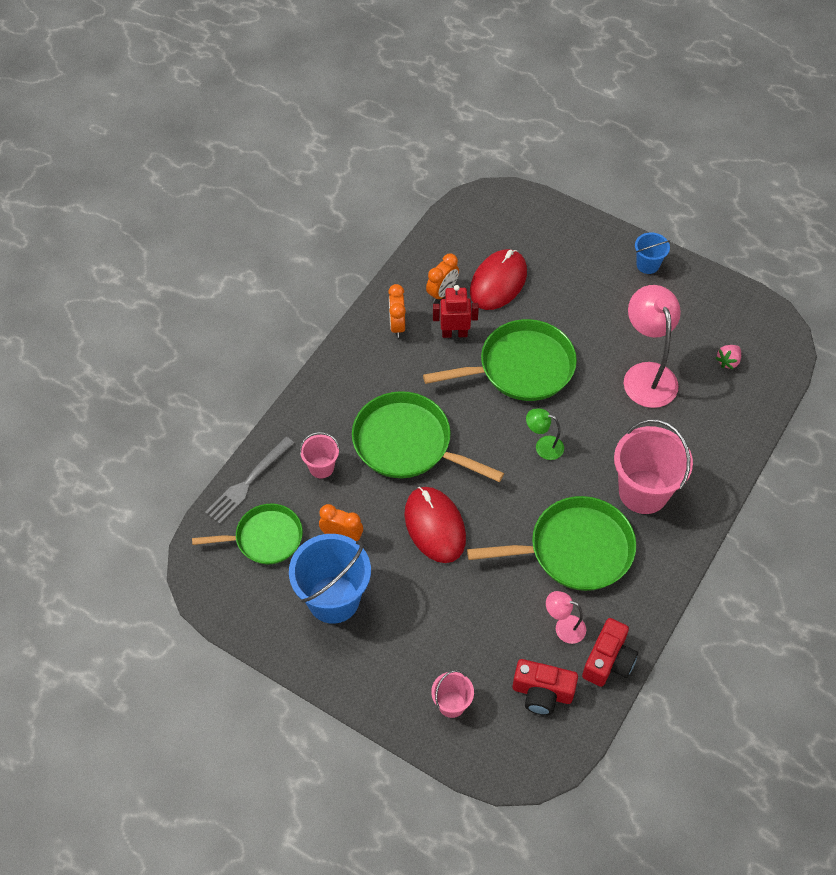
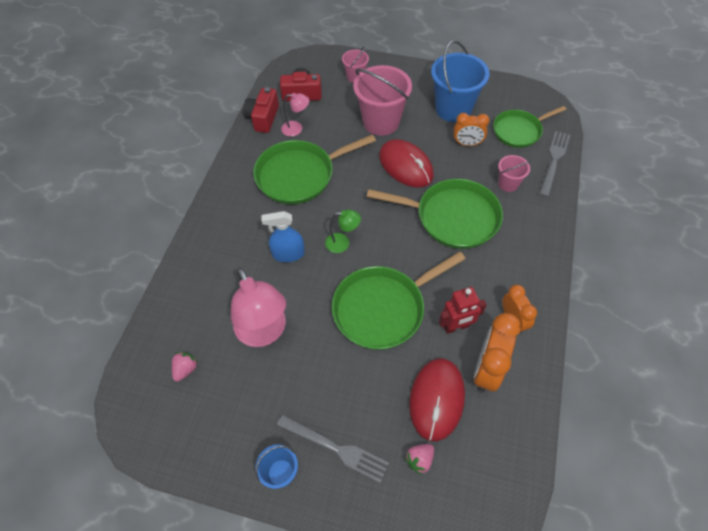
camera: 165 degrees right, 0 degrees up
orange clock [426,254,459,302] -> orange clock [474,313,521,393], size x1.57
pink bucket [614,419,693,514] -> pink bucket moved to [353,65,412,136]
none -> blue spray bottle [261,211,305,262]
none -> grey fork [277,415,389,483]
none -> pink strawberry [405,444,434,475]

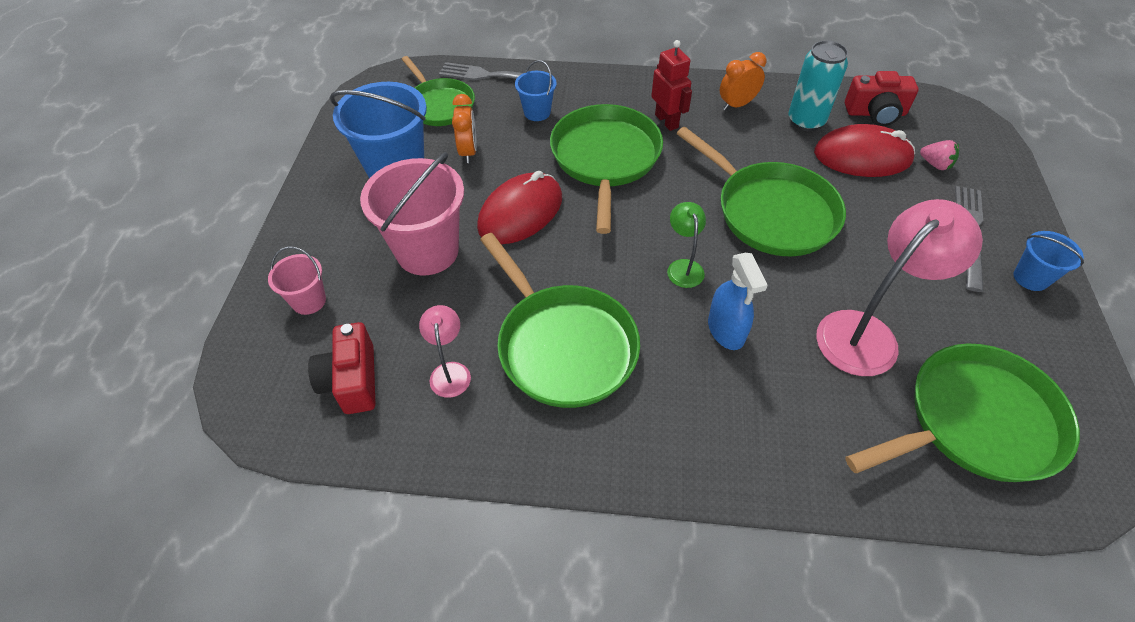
camera: 100 degrees left, 5 degrees down
pink strawberry [172,352,199,382] -> green pan [845,343,1080,482]
red camera [243,87,279,133] -> red camera moved to [845,71,918,126]
red robot [439,287,486,334] -> red robot moved to [651,40,692,131]
orange clock [474,313,521,393] -> turquoise can [788,40,848,131]
pink bucket [498,155,531,192] -> blue bucket [515,60,557,121]

